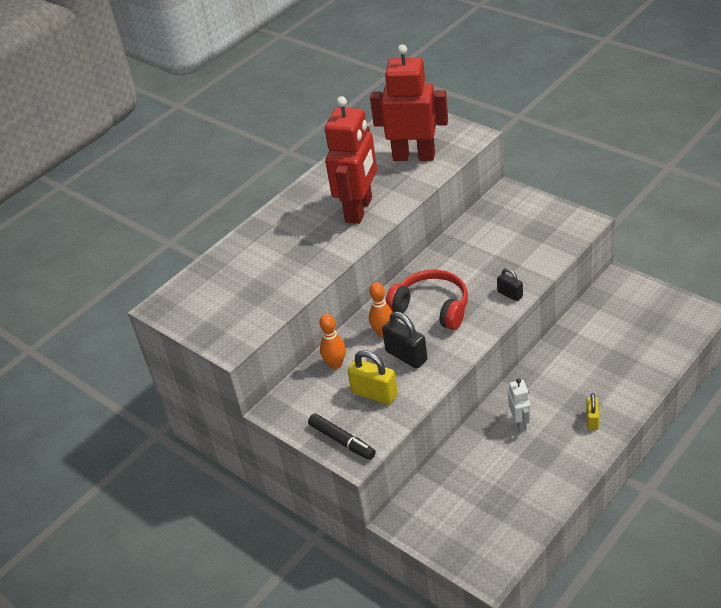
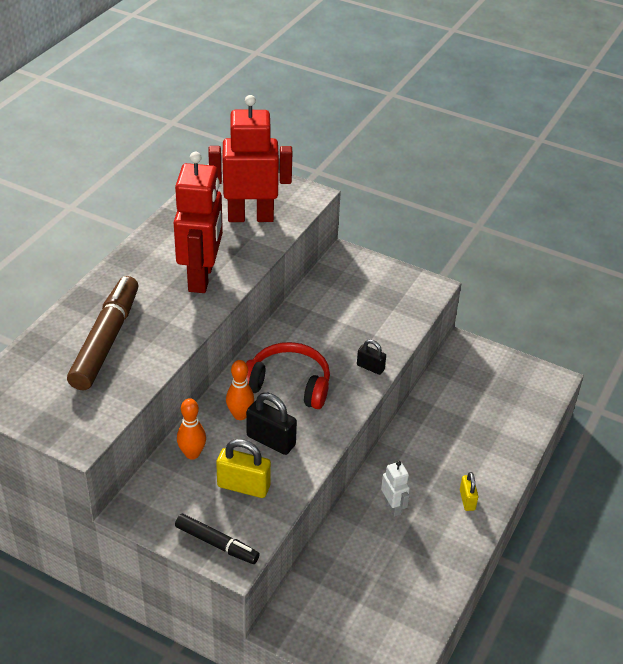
camera: 20 degrees left, 0 degrees up
none -> brown marker [67,276,138,390]

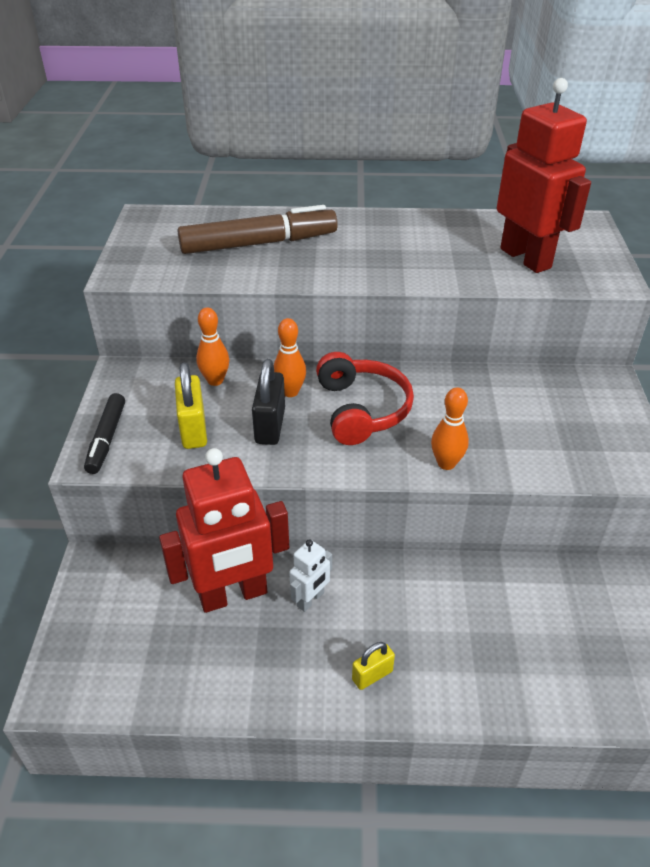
camera: 65 degrees right, 0 degrees up
red robot [173,152,223,293] -> red robot moved to [159,448,289,613]
black padlock [357,339,386,375] -> orange bowling pin [431,388,469,470]

